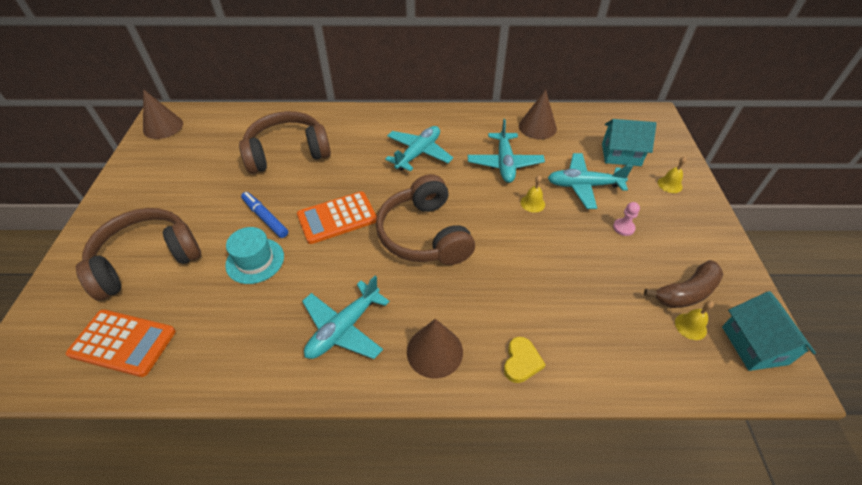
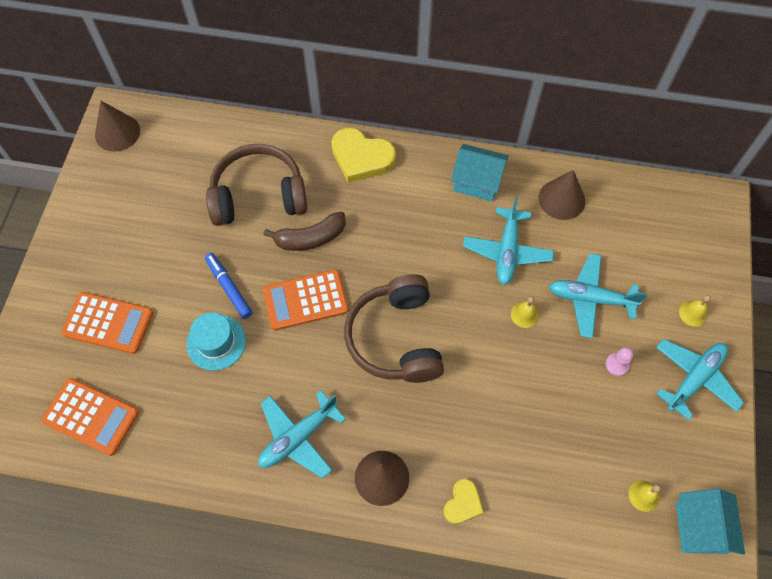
camera: 10 degrees right, 15 degrees up
brown headphones [76,208,201,301] -> orange calculator [61,292,153,354]
turquoise plane [385,126,453,171] -> turquoise plane moved to [656,339,744,420]
turquoise house [602,119,657,166] -> turquoise house moved to [451,144,508,201]
brown banana [644,260,723,308] -> brown banana moved to [263,212,346,251]
none -> yellow heart [331,128,396,183]

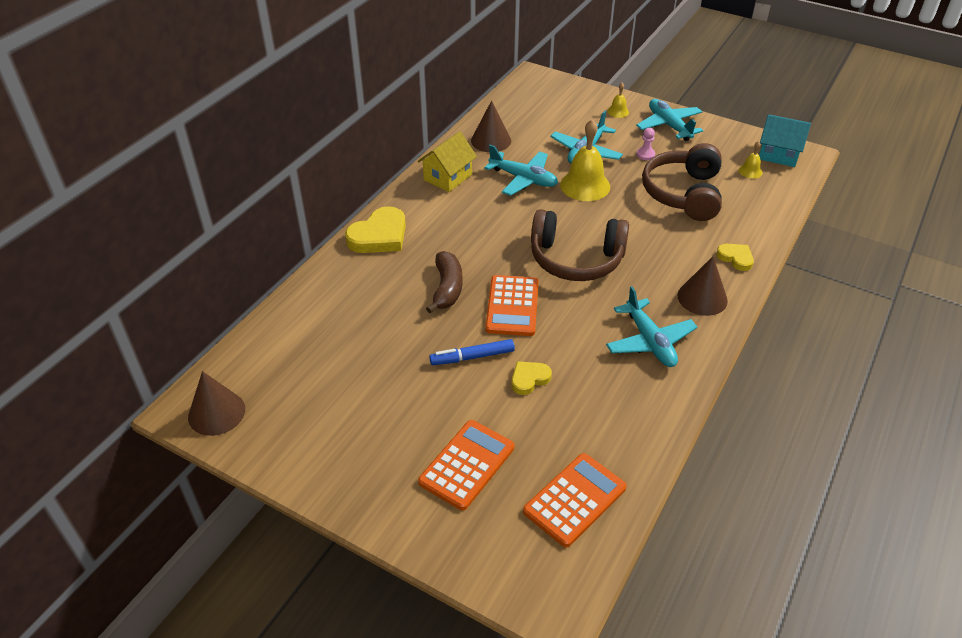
camera: 70 degrees left, 20 degrees down
turquoise hat [186,312,246,371] -> yellow heart [511,361,552,395]
brown headphones [206,144,307,226] -> brown headphones moved to [642,143,722,221]
turquoise house [451,144,508,201] -> yellow house [418,131,477,192]
yellow bell [511,296,539,328] -> yellow bell [560,119,610,201], size x2.09

